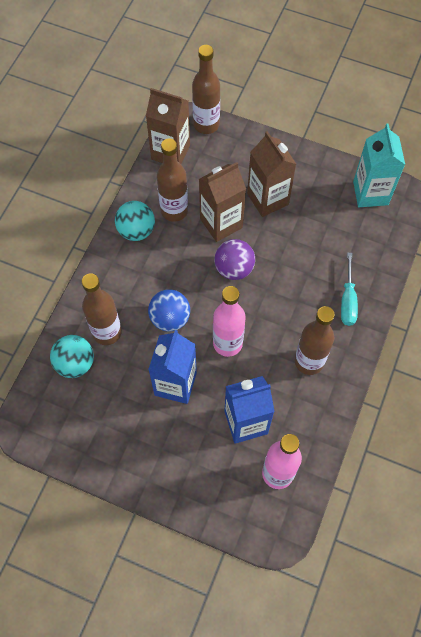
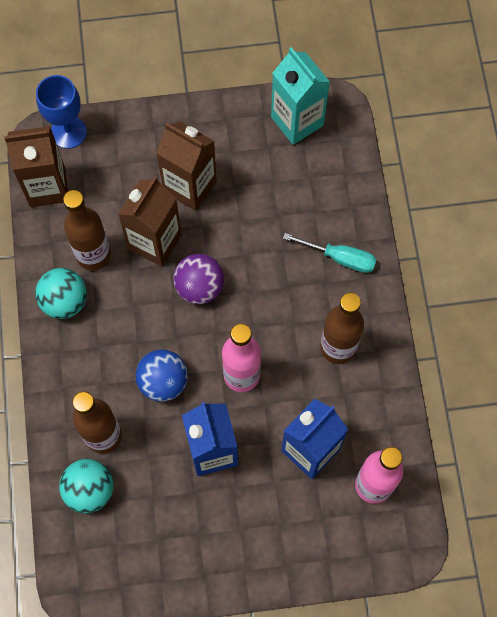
camera: 30 degrees left, 5 degrees up
brown bottle [192,45,220,134] -> blue goblet [36,75,87,149]
turquoise screwdriver [341,253,358,326] -> turquoise screwdriver turned 45 degrees counterclockwise [283,233,376,273]

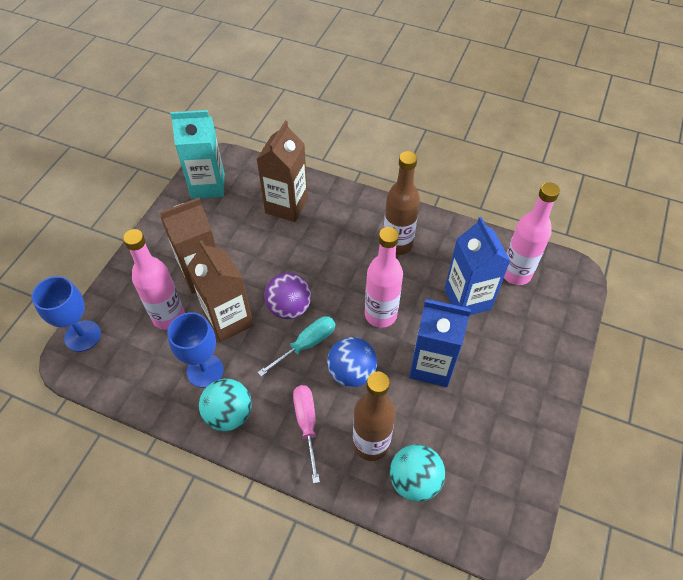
camera: 60 degrees left, 15 degrees down
brown carton [4,126,68,207] -> brown carton moved to [257,121,308,222]
brown bottle [63,190,111,271] -> blue goblet [167,312,224,388]
turquoise screwdriver [283,233,376,273] -> turquoise screwdriver moved to [258,316,335,377]
none -> pink bottle [123,229,185,330]
none -> pink screwdriver [293,385,320,484]

